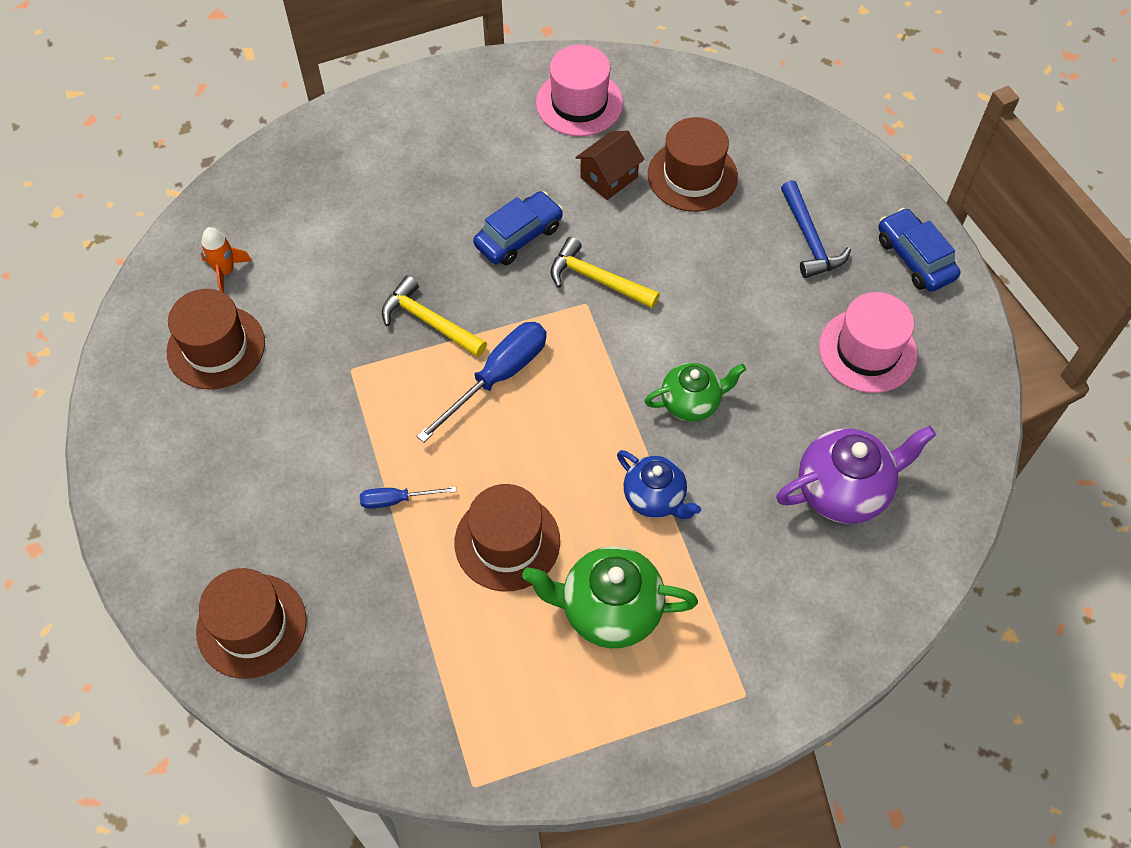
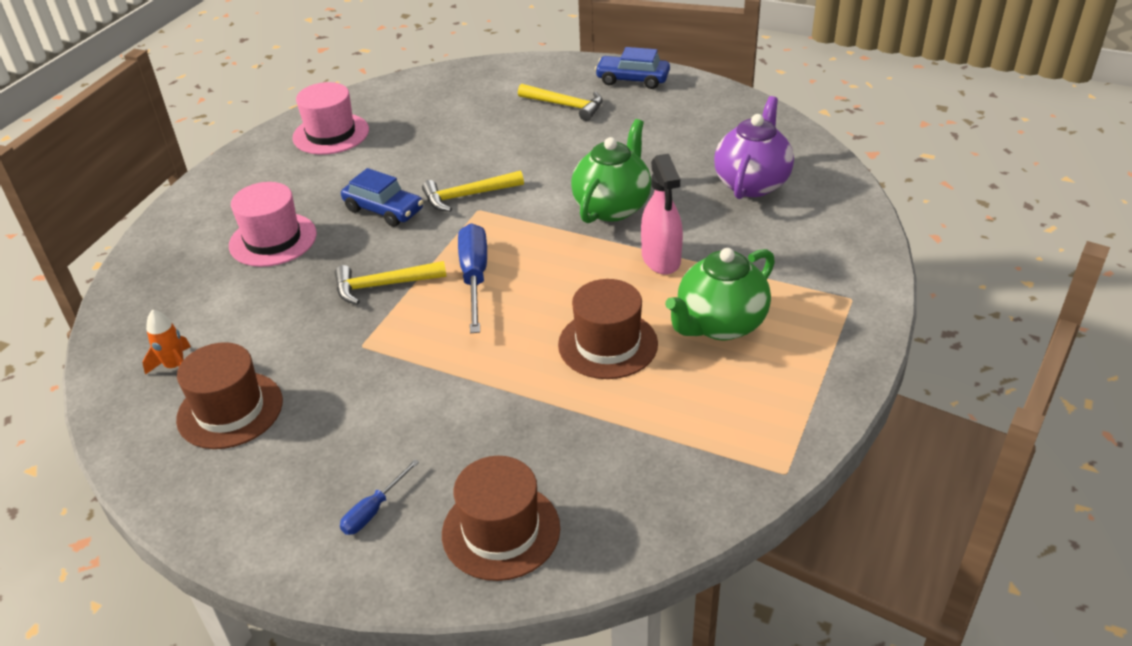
camera: 45 degrees left, 20 degrees down
blue screwdriver [360,487,457,509] -> blue screwdriver moved to [340,459,419,535]
blue car [473,191,563,265] -> blue car turned 120 degrees clockwise [341,168,423,227]
brown house [575,131,645,200] -> none
blue teapot [617,450,701,519] -> pink spray bottle [641,154,683,275]
green teapot [645,363,746,422] -> green teapot [571,119,651,223], size x1.53
brown hat [648,117,738,212] -> none
blue hammer [781,180,851,278] -> yellow hammer [518,84,603,121]
pink hat [819,292,918,393] -> pink hat moved to [229,182,317,267]

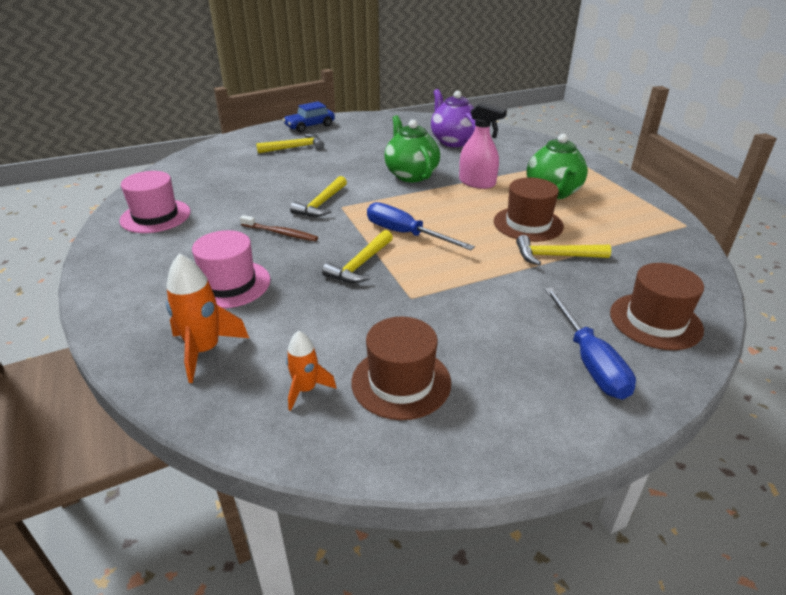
camera: 50 degrees left, 5 degrees down
blue screwdriver [340,459,419,535] -> blue screwdriver [544,288,636,400], size x1.87
blue car [341,168,423,227] -> brown toothbrush [240,215,318,241]
none -> orange rocket [166,253,249,383]
none -> yellow hammer [516,235,611,265]

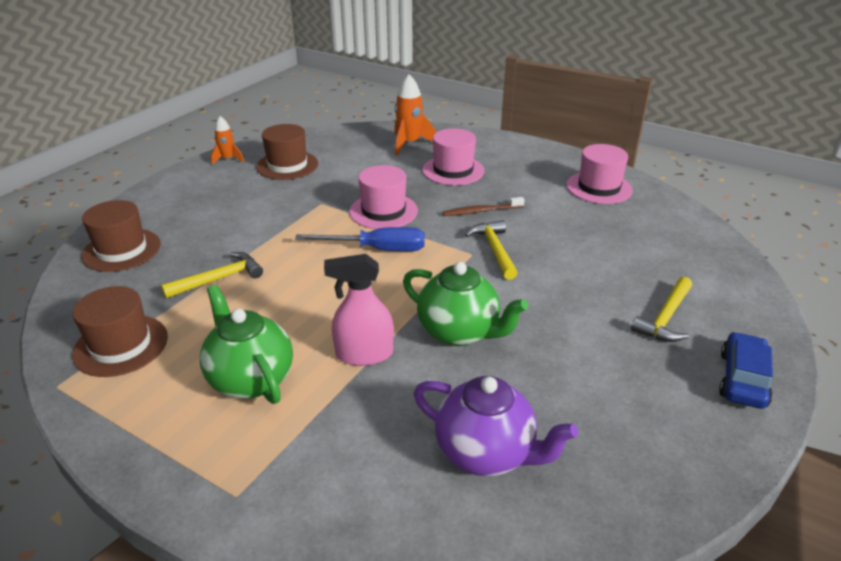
camera: 145 degrees right, 0 degrees up
orange rocket [286,330,336,411] -> orange rocket moved to [211,116,244,165]
yellow hammer [322,230,393,283] -> pink hat [349,165,418,229]
brown hat [494,177,564,242] -> brown hat moved to [72,286,168,377]
blue screwdriver [544,288,636,400] -> none

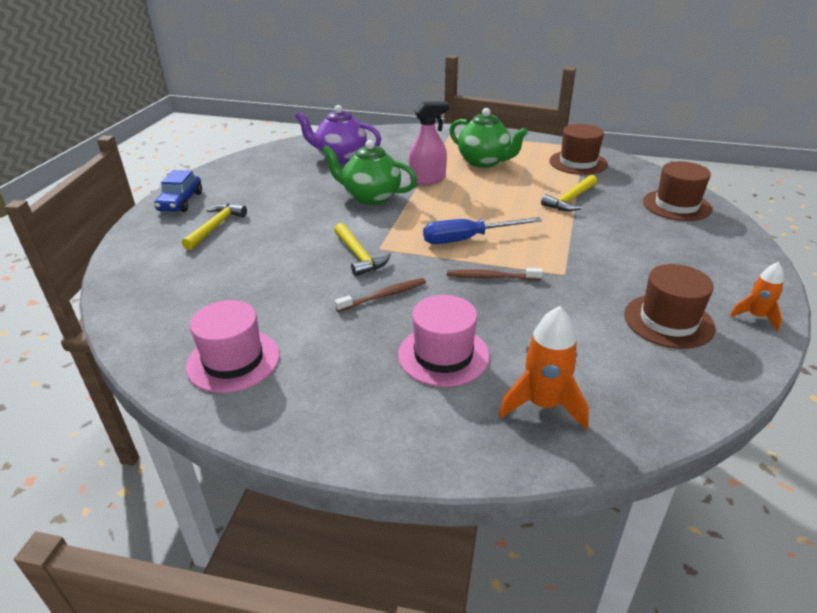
camera: 165 degrees right, 0 degrees up
pink hat [349,165,418,229] -> brown toothbrush [447,268,543,280]

